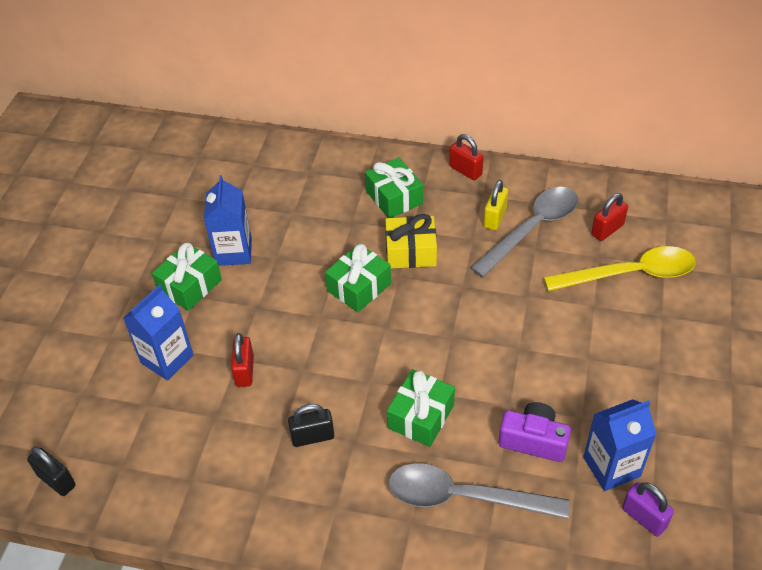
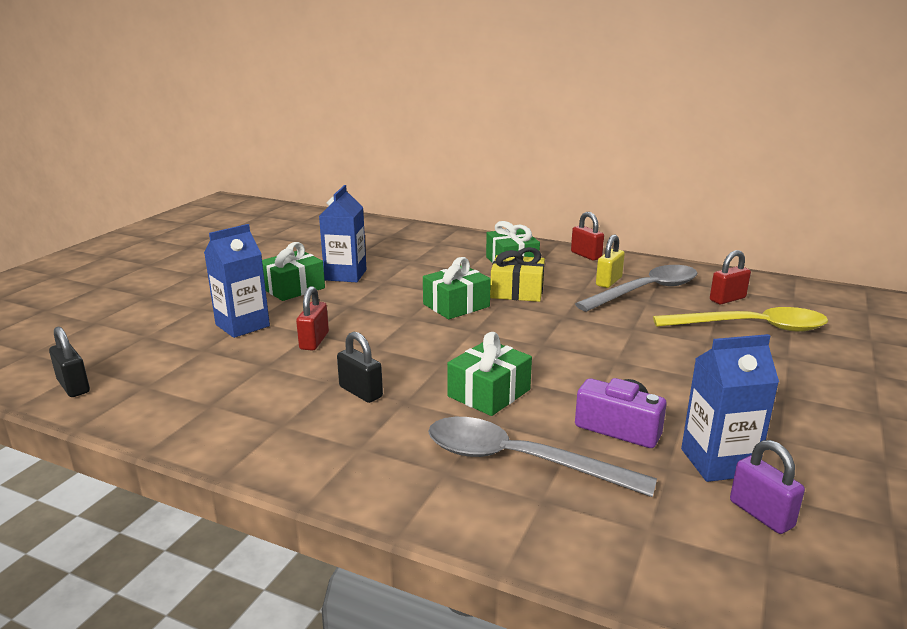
camera: 10 degrees right, 25 degrees down
black padlock [288,404,334,447] -> black padlock turned 45 degrees clockwise [337,332,383,403]

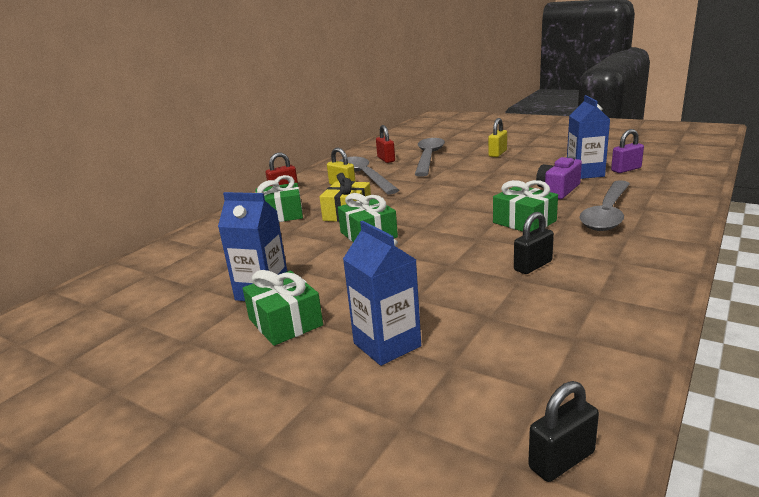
camera: 80 degrees left, 0 degrees up
red padlock [296,286,329,351] -> none
yellow spoon [653,307,828,332] -> grey spoon [414,138,445,177]
none -> yellow padlock [488,118,507,157]

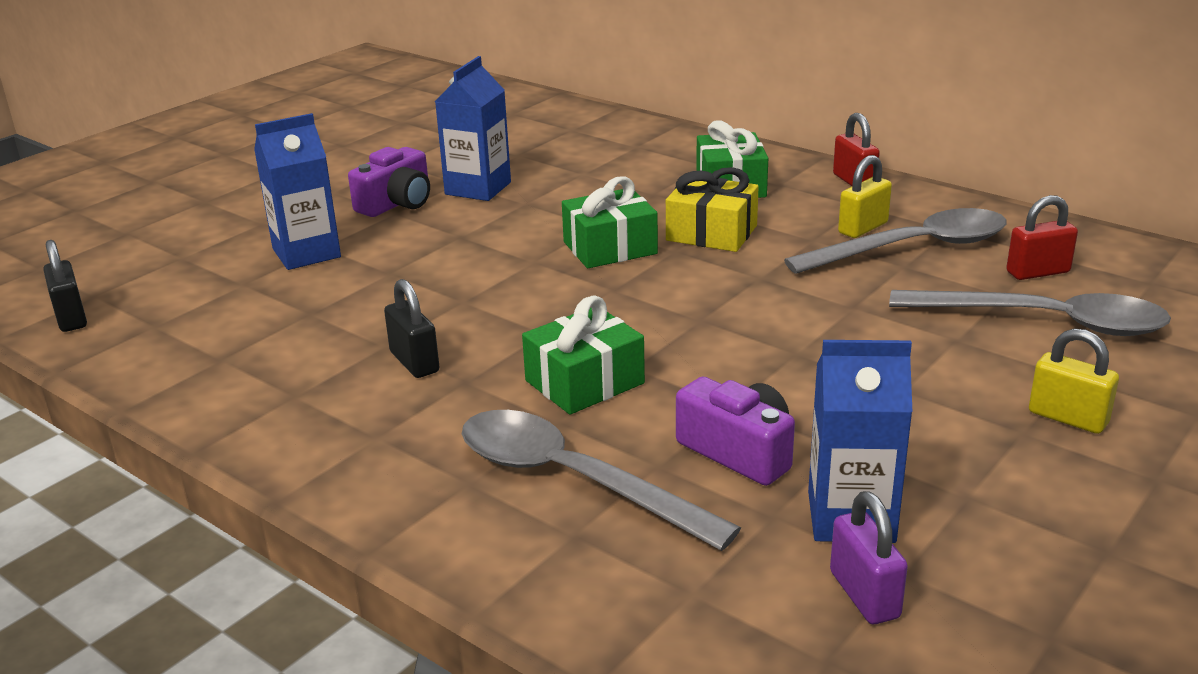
camera: 95 degrees right, 5 degrees up
green gift [243,270,323,346] -> purple camera [348,147,430,217]

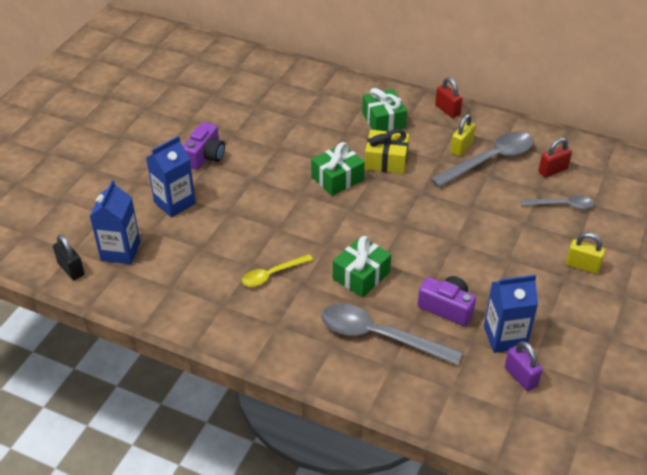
camera: 15 degrees left, 15 degrees up
black padlock [384,279,439,378] -> yellow spoon [242,254,313,287]
blue carton [435,56,511,201] -> blue carton moved to [90,180,140,264]
grey spoon [889,290,1171,336] -> grey spoon [520,195,594,209], size x0.57

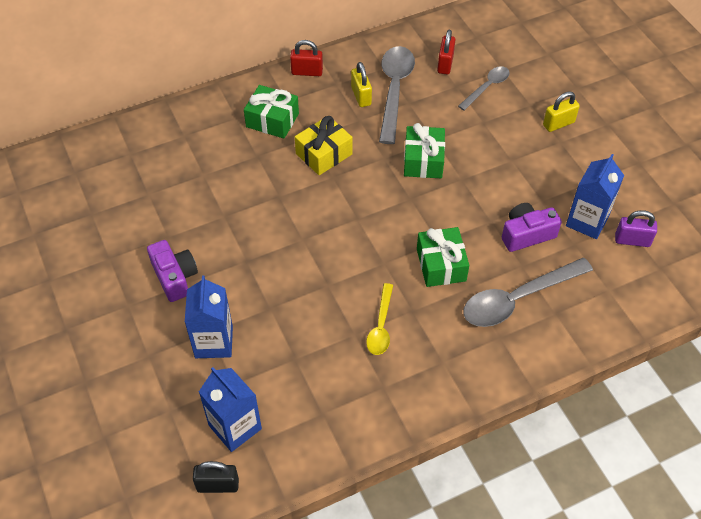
camera: 50 degrees left, 10 degrees up
green gift [311,142,365,196] -> green gift moved to [404,123,445,178]

